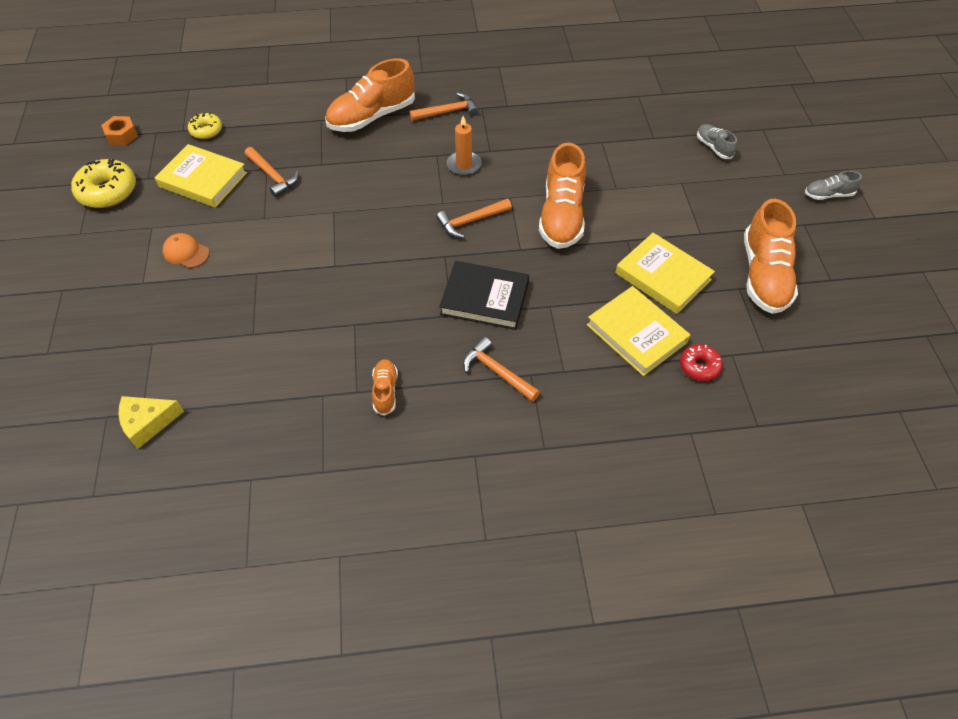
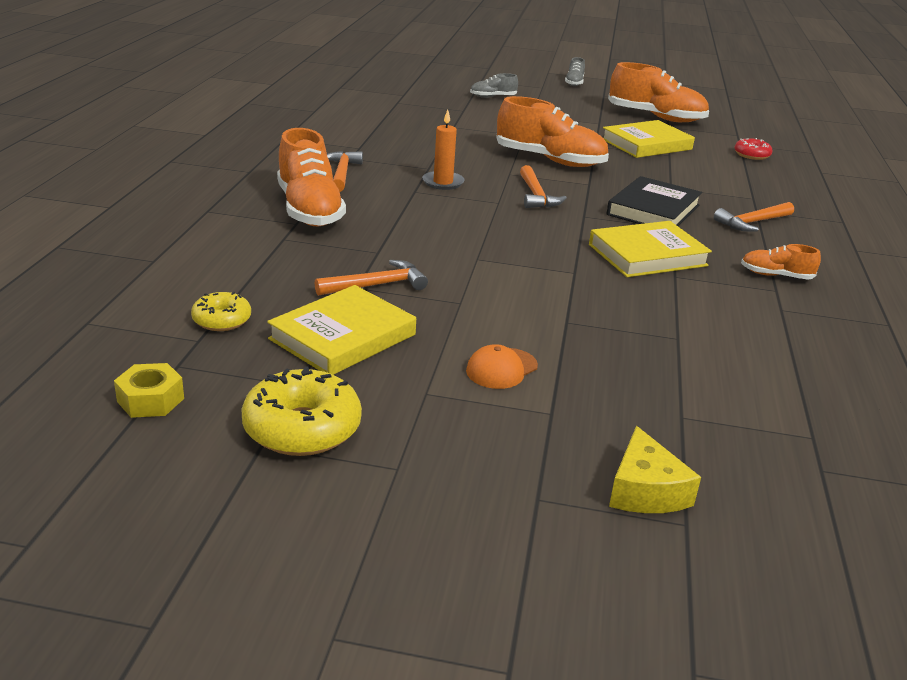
camera: 75 degrees left, 25 degrees down
orange nut [101,116,138,145] -> yellow nut [114,363,184,418]
yellow cheese [118,396,184,449] -> yellow cheese moved to [609,426,701,513]
yellow book [587,286,690,376] -> yellow book moved to [589,221,712,277]

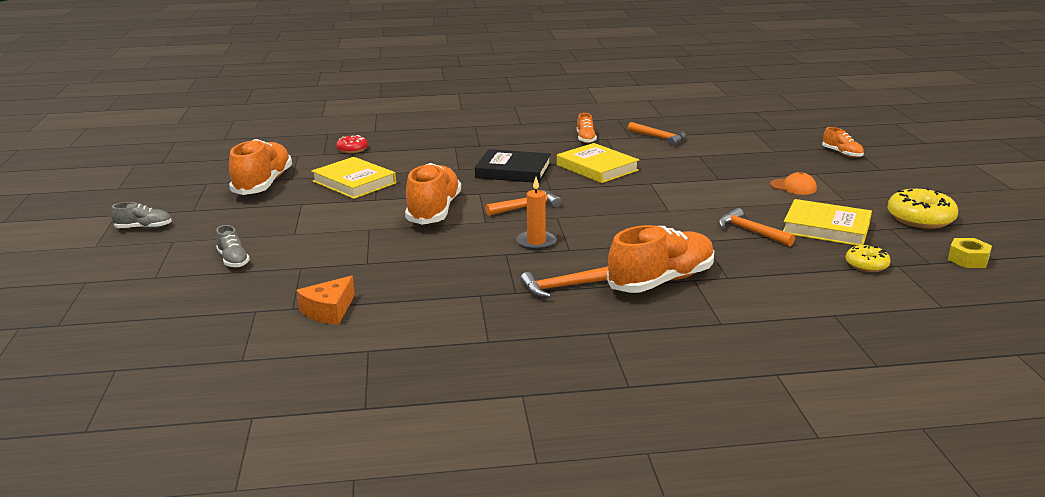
camera: 105 degrees left, 5 degrees down
yellow cheese [609,426,701,513] -> orange shoe [822,127,864,158]
orange hammer [714,202,794,231] -> orange hammer moved to [628,122,686,146]
none -> orange cheese [296,276,355,325]

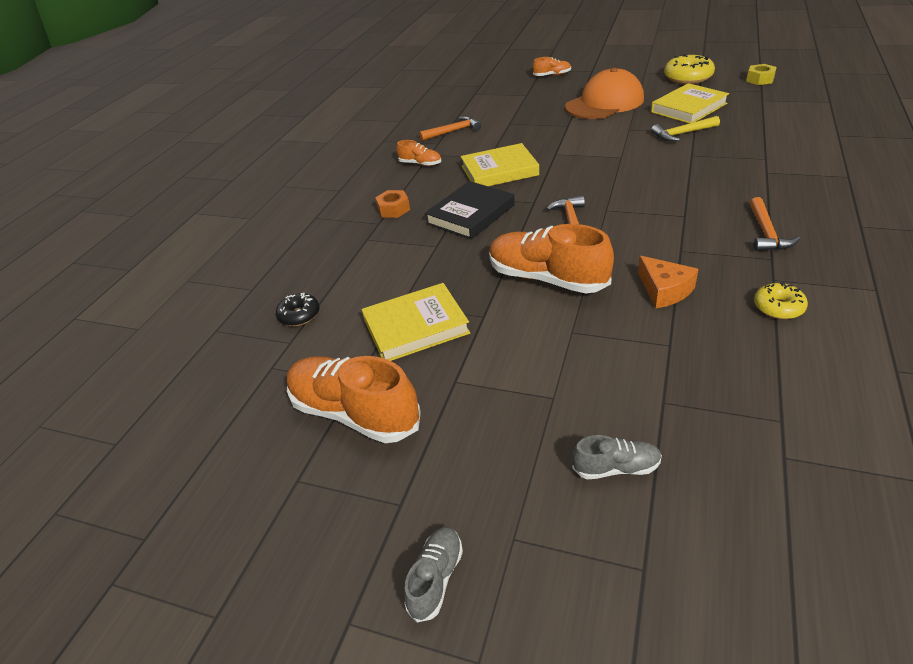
camera: 60 degrees left, 15 degrees up
orange cheese [296,276,355,325] -> orange cheese moved to [638,256,698,308]
red donut [336,135,368,153] -> black donut [276,293,320,326]
orange candle [516,177,556,250] -> none
orange shoe [607,225,714,293] -> none
orange hammer [718,208,795,246] -> yellow hammer [651,116,720,142]
orange cap [770,172,817,195] -> orange cap [565,68,644,119], size x2.26
yellow donut [845,245,891,272] -> yellow donut moved to [754,282,808,319]
none -> orange nut [375,190,410,218]

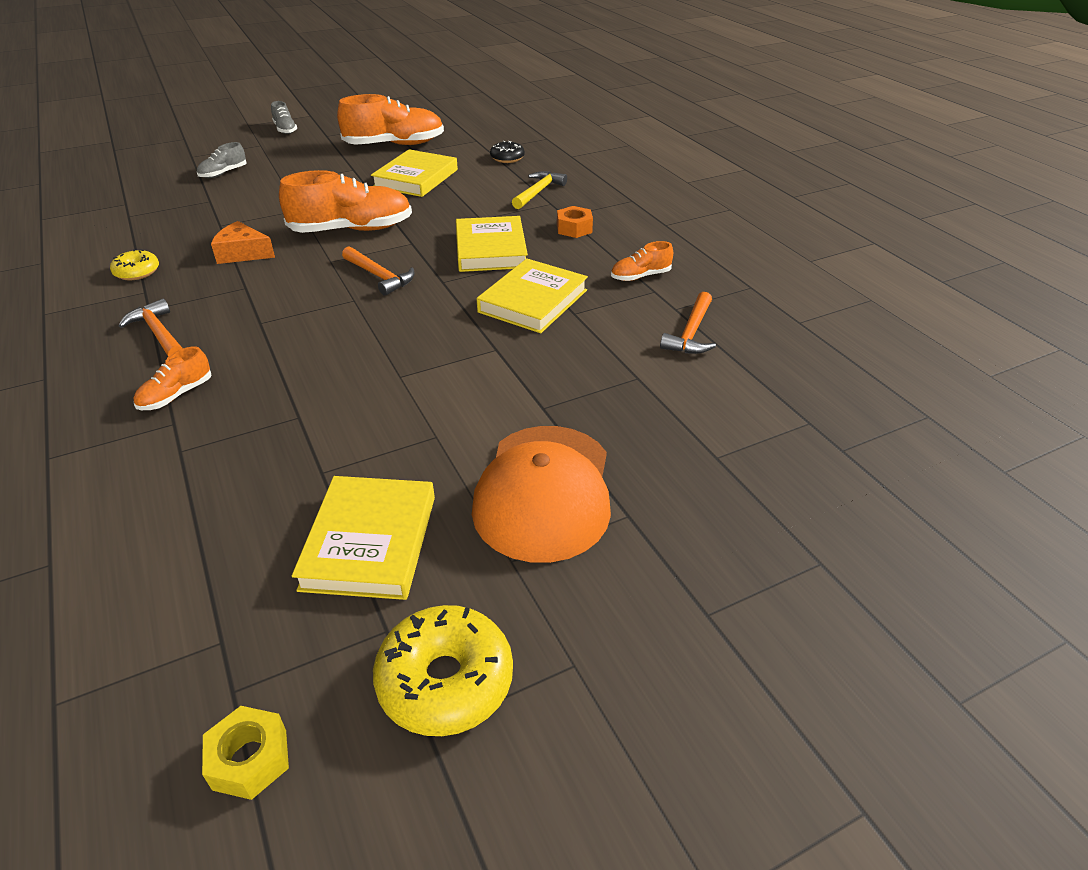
camera: 130 degrees right, 0 degrees up
black book [425,181,515,240] -> yellow book [456,216,528,272]
orange shoe [533,57,571,76] -> orange shoe moved to [133,346,212,410]
yellow hammer [651,116,720,142] -> yellow hammer moved to [512,171,567,209]

